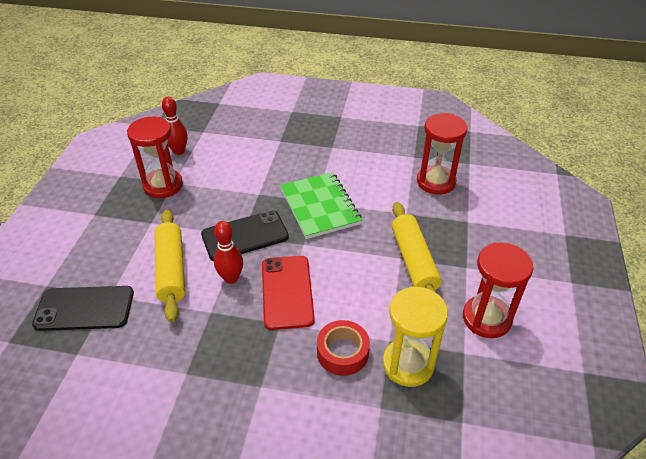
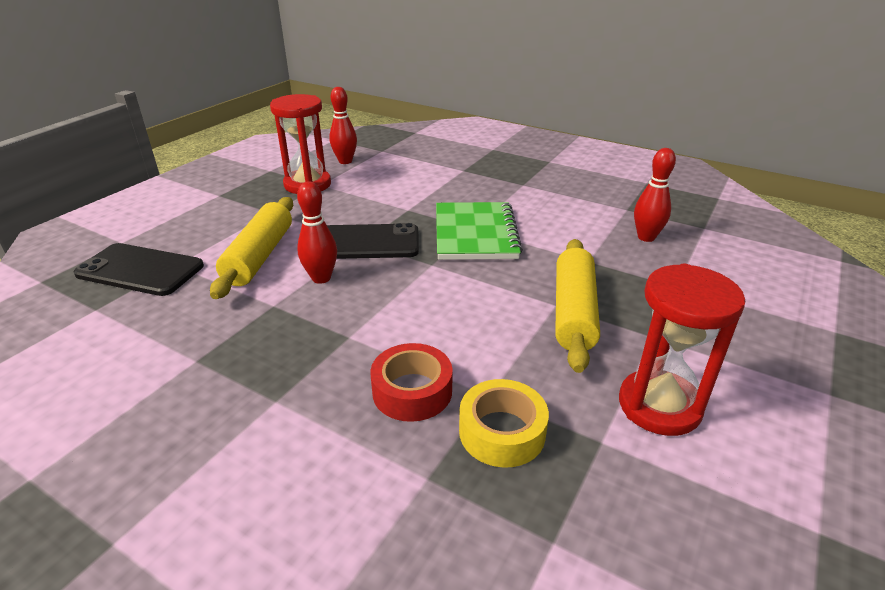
camera: 20 degrees right, 10 degrees down
red phone [262,256,315,330] -> none
yellow hourglass [382,286,448,387] -> yellow tape [459,379,549,468]
red hourglass [417,113,468,195] -> red bowling pin [634,148,676,242]

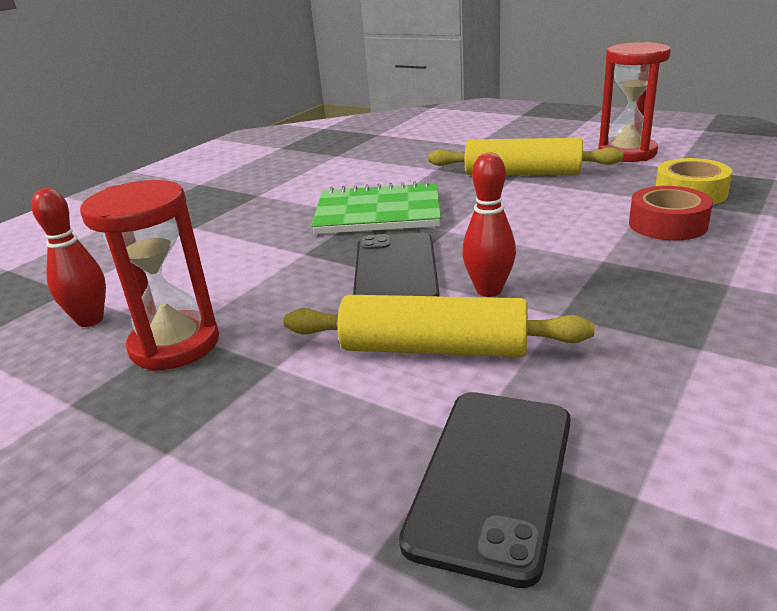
camera: 85 degrees left, 5 degrees down
red bowling pin [634,148,676,242] -> none

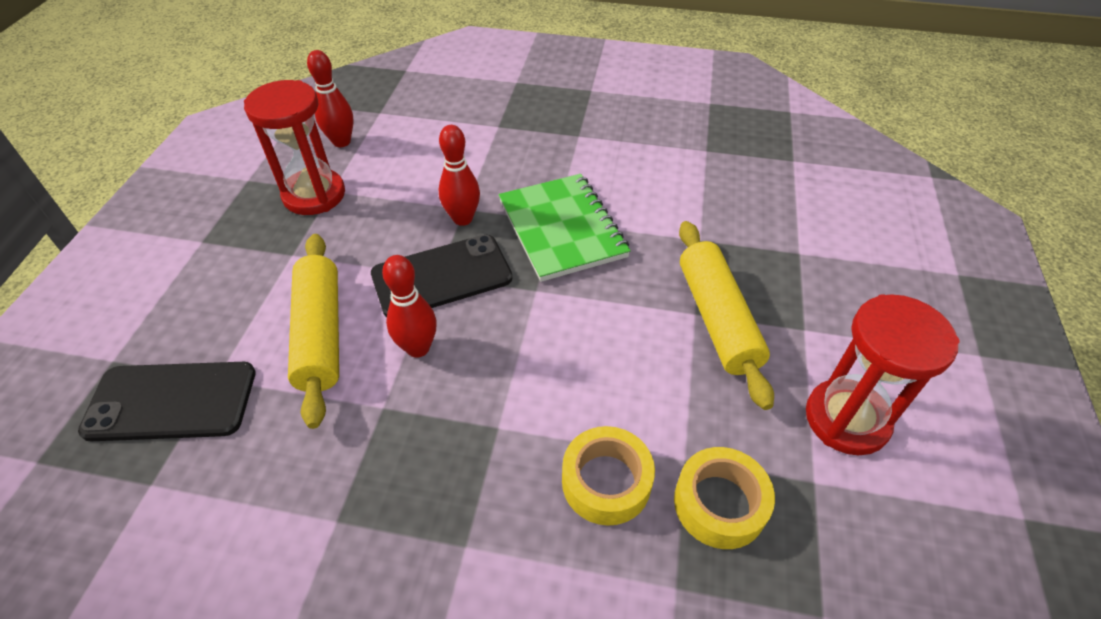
camera: 65 degrees right, 20 degrees up
red tape [629,186,713,241] -> yellow tape [562,426,655,526]
none -> red bowling pin [439,125,480,226]

